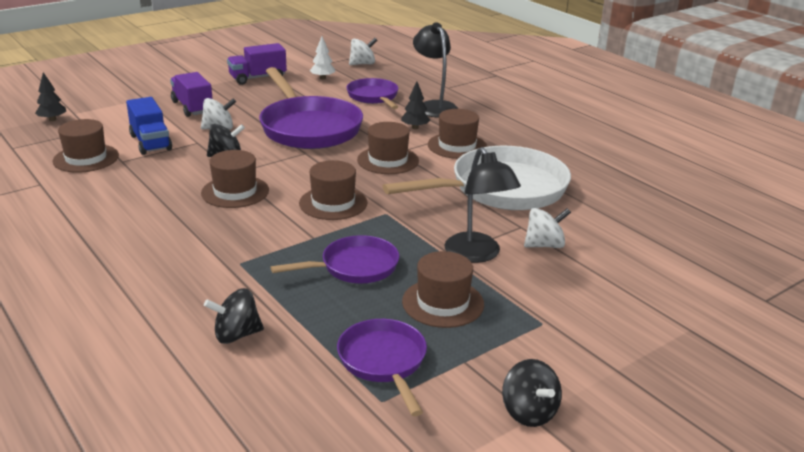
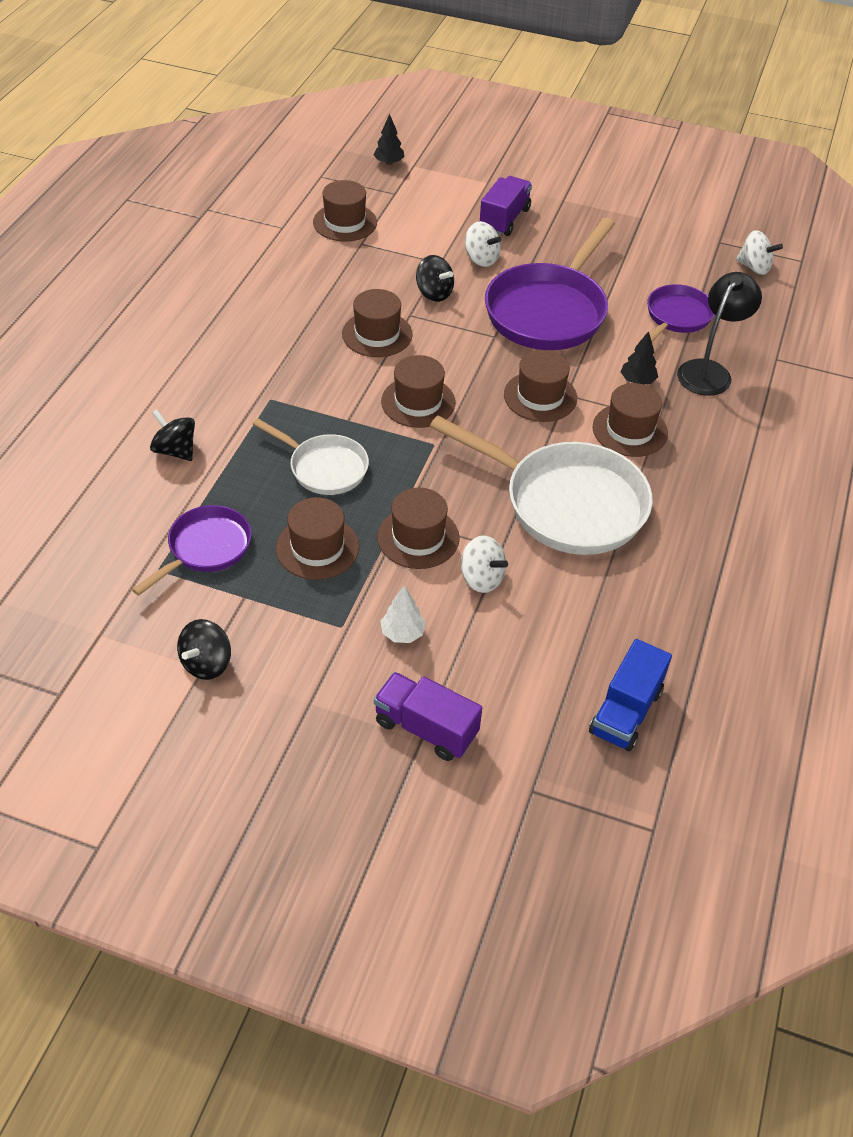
camera: 55 degrees right, 20 degrees up
blue truck [126,97,172,155] -> blue truck moved to [589,639,672,751]
purple truck [227,43,287,85] -> purple truck moved to [374,672,482,761]
purple pan [271,235,399,283] -> white pan [253,418,369,495]
white tree [310,36,335,79] -> white tree moved to [381,586,426,643]
black lamp [445,147,521,263] -> brown hat [377,488,460,569]

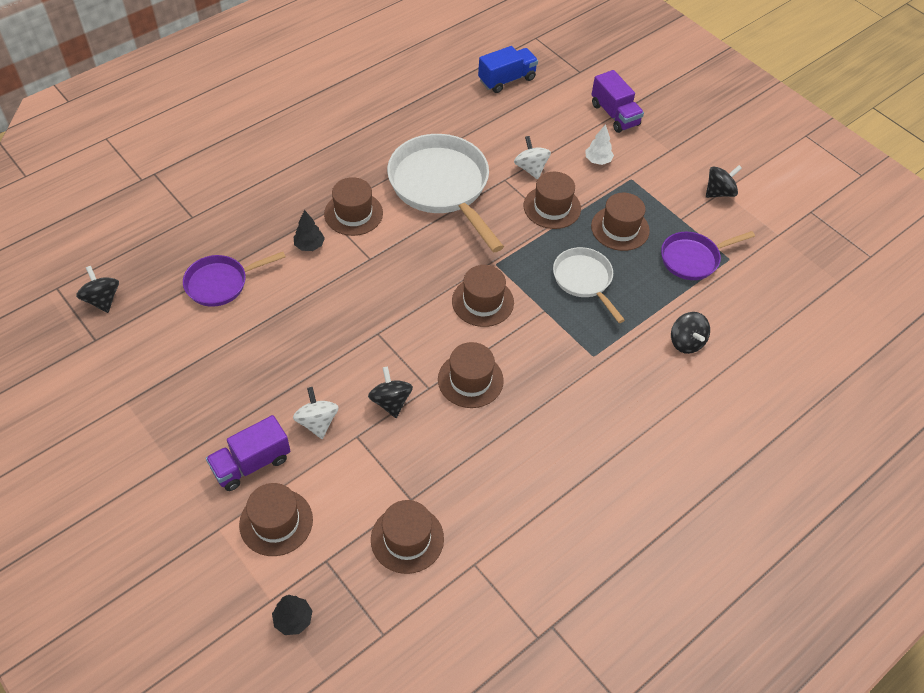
camera: 150 degrees left, 5 degrees up
purple pan [485,218,615,350] -> none
brown hat [504,350,577,422] -> brown hat moved to [239,483,313,556]
black lamp [677,272,762,396] -> none
white spinning top [736,230,783,275] -> black spinning top [76,266,119,313]

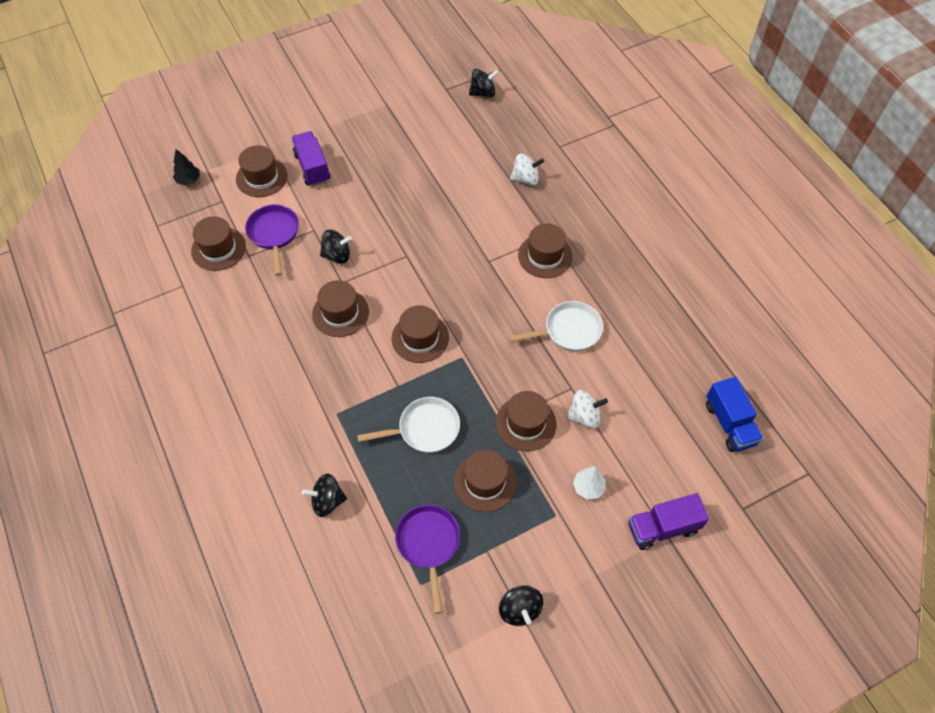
camera: 105 degrees right, 5 degrees up
purple pan [183,252,286,307] -> purple pan moved to [245,204,299,276]
white spinning top [293,387,339,439] -> white spinning top moved to [510,154,544,186]
black tree [294,210,325,251] -> none
white pan [387,134,504,252] -> white pan [509,301,603,351], size x0.56

